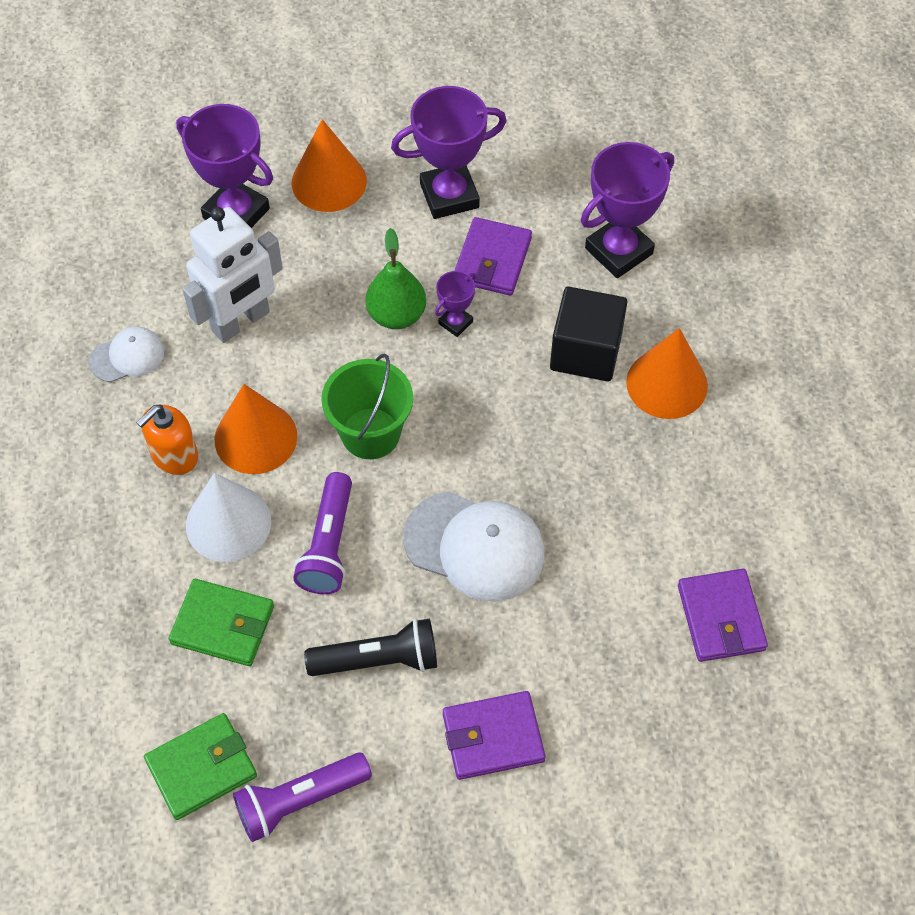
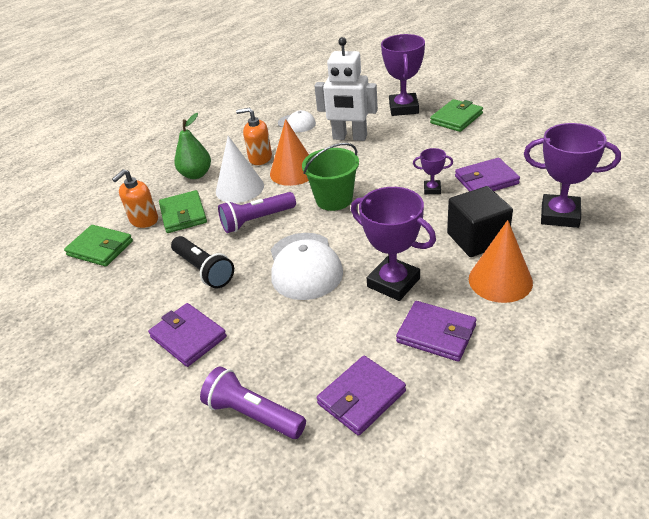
camera: 60 degrees right, 20 degrees down
purple flashlight [233,752,372,842] -> purple flashlight moved to [200,366,306,439]
orange cone [292,119,367,212] -> green wallet [430,99,483,132]
green pear [365,228,426,329] -> green pear moved to [174,113,211,179]
purple trophy [391,86,507,219] -> purple trophy moved to [351,187,436,301]
none -> orange soap dispenser [112,169,158,228]
none -> purple wallet [396,301,476,362]

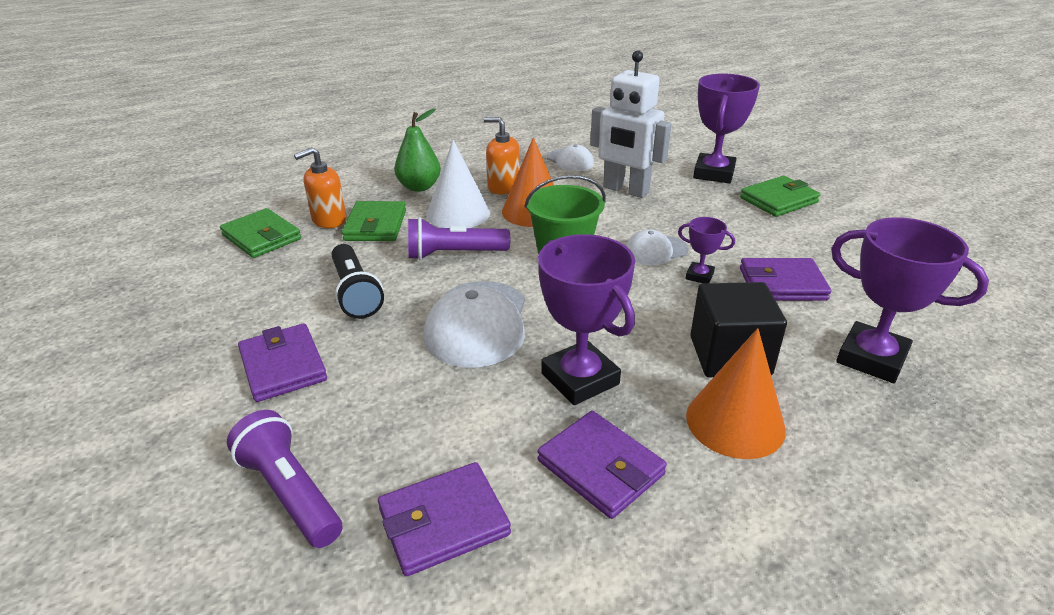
camera: 15 degrees right, 5 degrees down
none -> white cap [626,229,689,265]

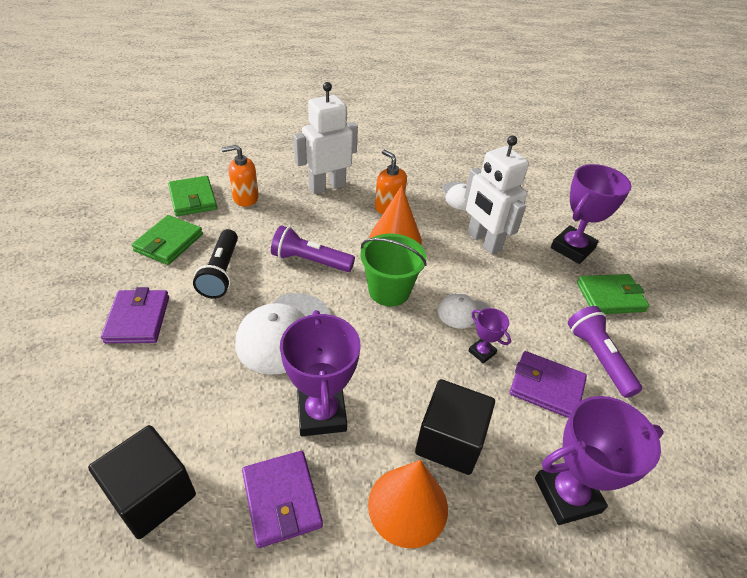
camera: 20 degrees right, 10 degrees up
purple flashlight [227,410,342,548] -> purple flashlight moved to [568,306,642,398]
green wallet [342,201,406,241] -> green wallet moved to [132,215,203,265]
purple wallet [378,462,511,576] -> black cube [88,425,196,539]
green pear [394,109,441,192] -> white robot [294,82,358,194]
white cone [427,140,490,228] -> none
purple trophy [831,217,989,383] -> purple trophy turned 75 degrees counterclockwise [535,396,663,525]

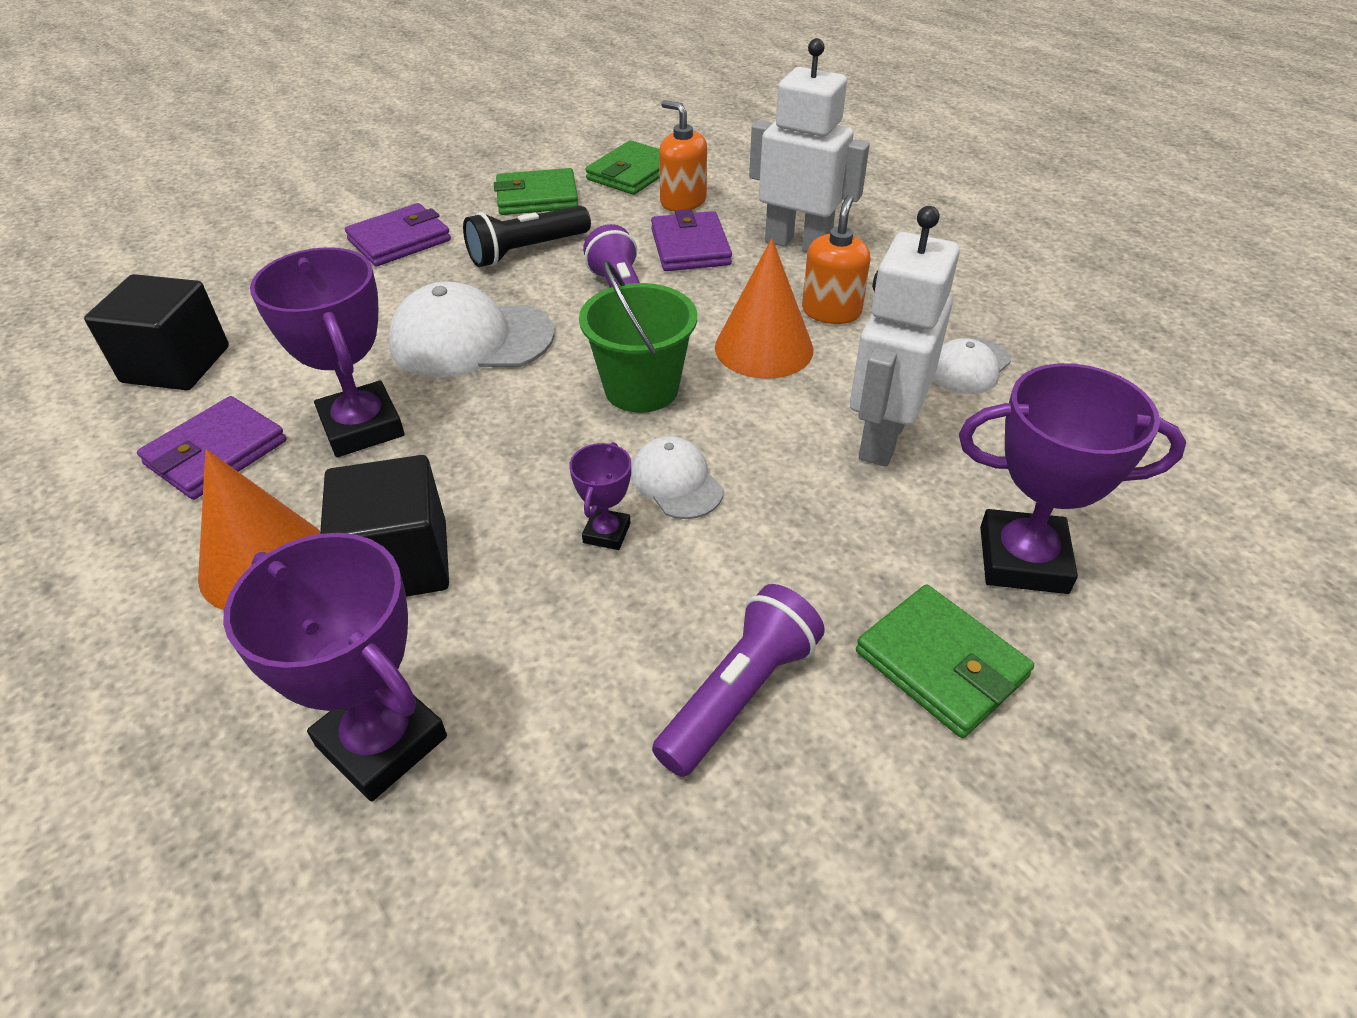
camera: 60 degrees right, 0 degrees up
purple trophy [280,310,361,436] -> purple trophy turned 75 degrees counterclockwise [250,247,404,457]
purple wallet [510,351,587,418] -> purple wallet moved to [651,209,732,271]

